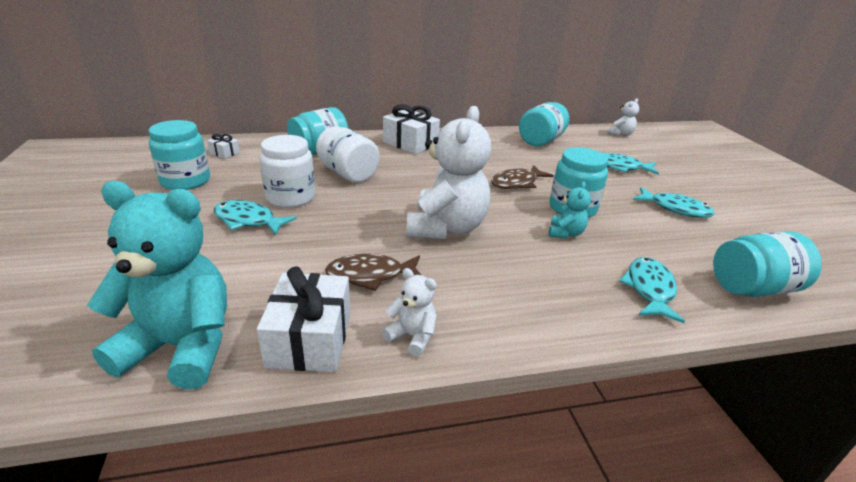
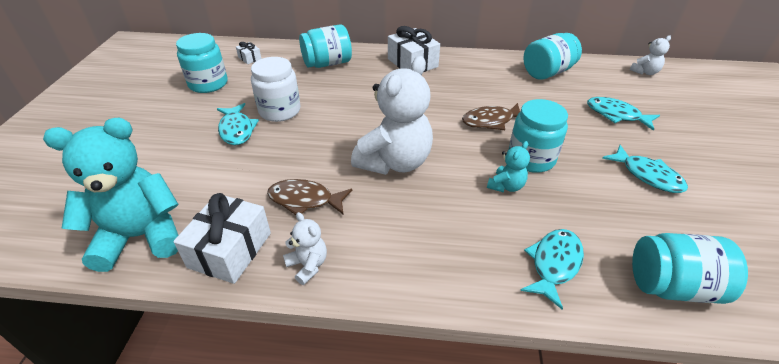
camera: 20 degrees right, 10 degrees up
turquoise teddy bear [87,181,227,389] -> turquoise teddy bear turned 45 degrees counterclockwise [43,118,179,272]
turquoise fish [214,200,297,236] -> turquoise fish turned 150 degrees counterclockwise [217,103,259,145]
white jar [316,126,380,183] -> none

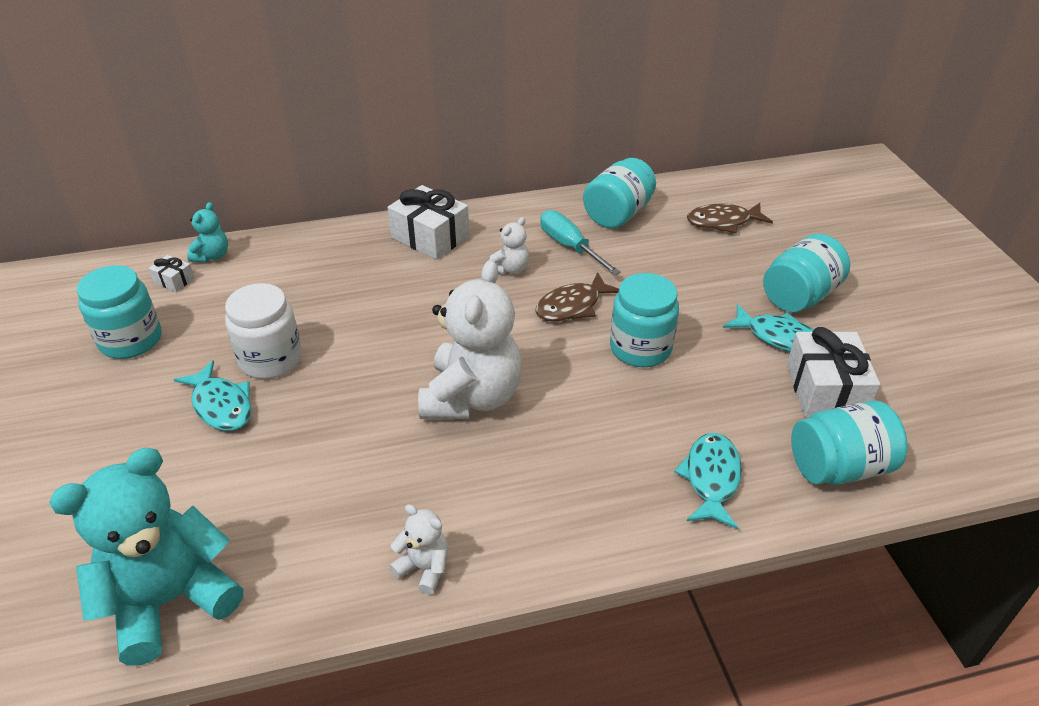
camera: 20 degrees left, 0 degrees up
white gift [173,193,271,284] -> white gift moved to [787,327,880,417]
brown fish [267,179,352,215] -> brown fish moved to [687,203,773,233]
turquoise jar [299,24,352,68] -> turquoise jar moved to [763,234,850,312]
turquoise teddy bear [487,141,530,192] -> turquoise teddy bear moved to [187,202,228,262]
turquoise fish [587,97,660,131] -> none
white teddy bear [630,35,671,75] -> white teddy bear moved to [488,217,529,275]
none -> turquoise screwdriver [540,210,621,275]

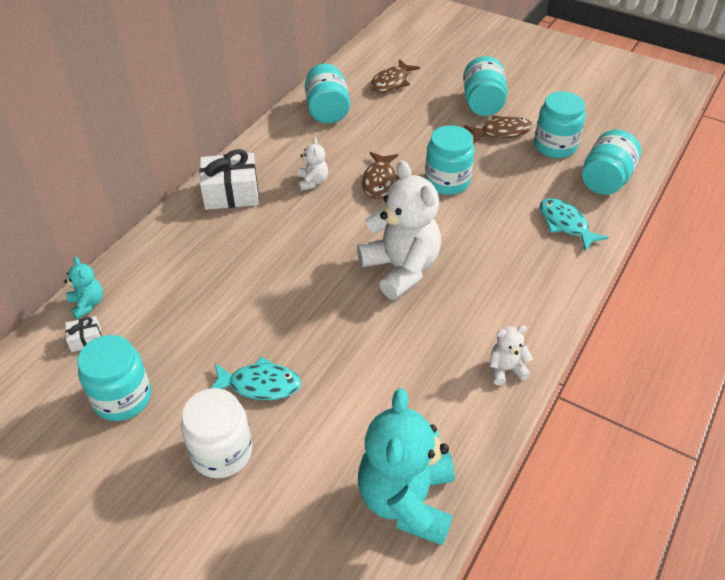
camera: 45 degrees left, 5 degrees up
white jar [225,283,302,379] -> white jar moved to [181,388,252,478]
turquoise screwdriver [540,210,621,275] -> none
turquoise fish [723,304,814,352] -> brown fish [464,116,533,144]
white gift [787,327,880,417] -> turquoise jar [534,91,585,158]

